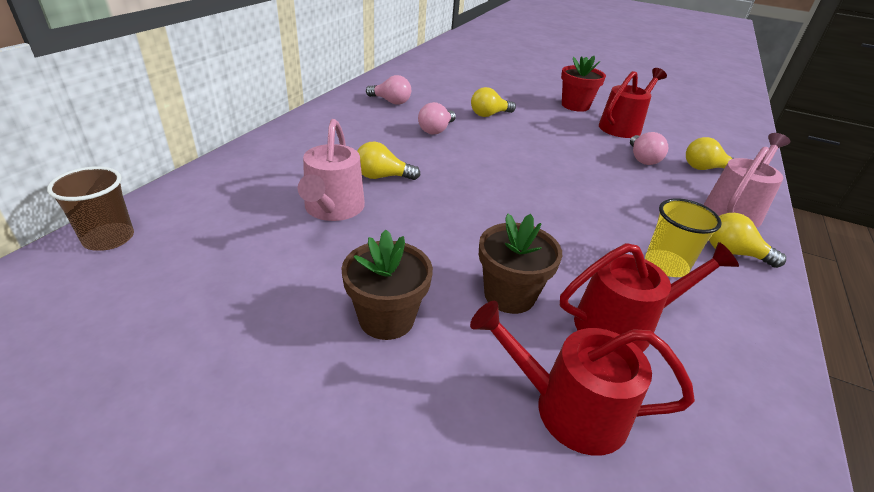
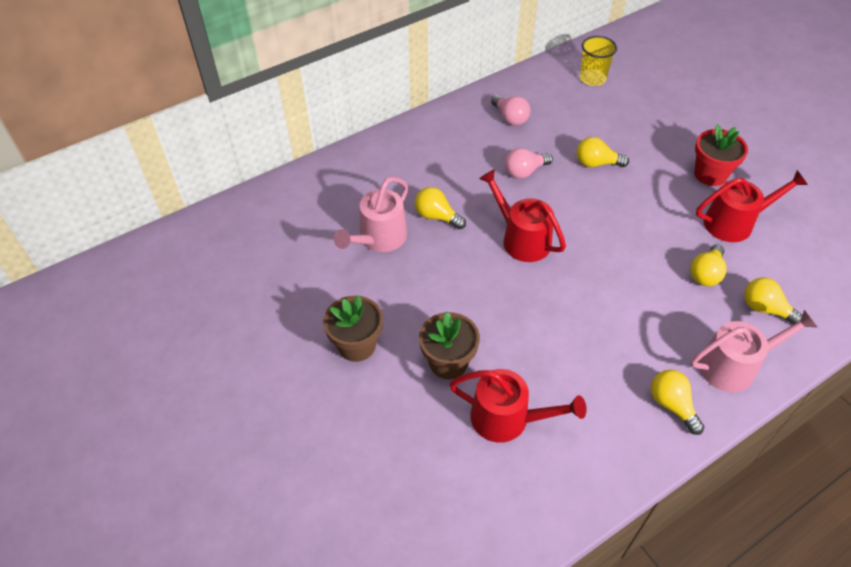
camera: 35 degrees right, 15 degrees up
brown cup [47,166,134,251] -> none
red watering can [470,301,695,456] -> red watering can moved to [479,169,566,262]
pink light bulb [630,132,668,165] -> yellow light bulb [690,244,727,286]
yellow cup [645,198,722,277] -> yellow cup moved to [580,36,617,86]

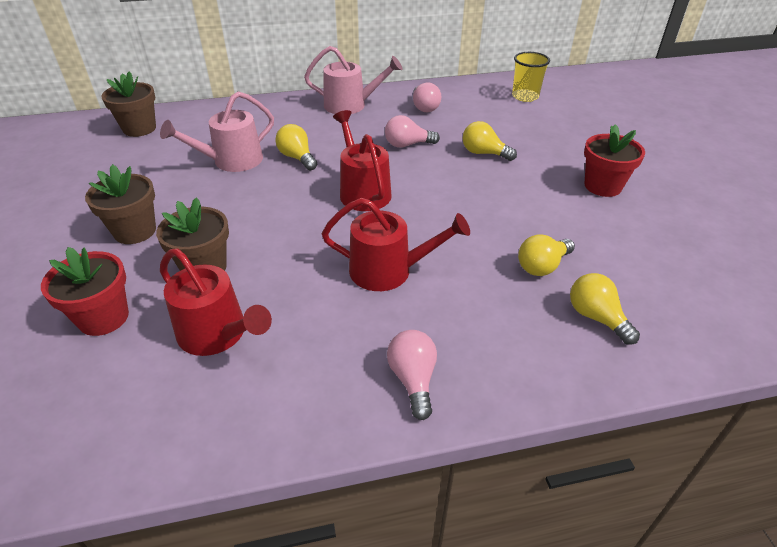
camera: 20 degrees right, 10 degrees down
yellow light bulb [651,370,704,435] -> pink light bulb [387,330,437,420]
pink watering can [690,310,818,392] -> pink watering can moved to [304,46,402,114]
red watering can [696,170,808,242] -> red watering can moved to [322,198,470,291]
none -> red flower pot [41,247,129,336]
none -> brown flower pot [101,71,156,137]

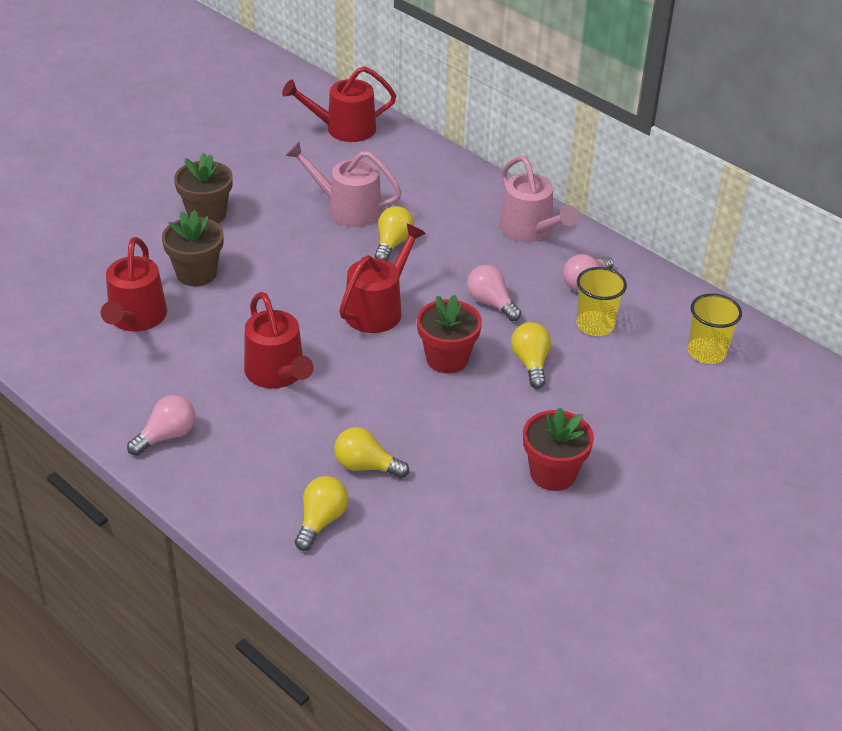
camera: 55 degrees right, 0 degrees up
red flower pot [41,247,129,336] -> red flower pot moved to [417,295,482,373]
brown flower pot [101,71,156,137] -> red watering can [282,66,396,142]
none -> yellow cup [576,267,627,336]

